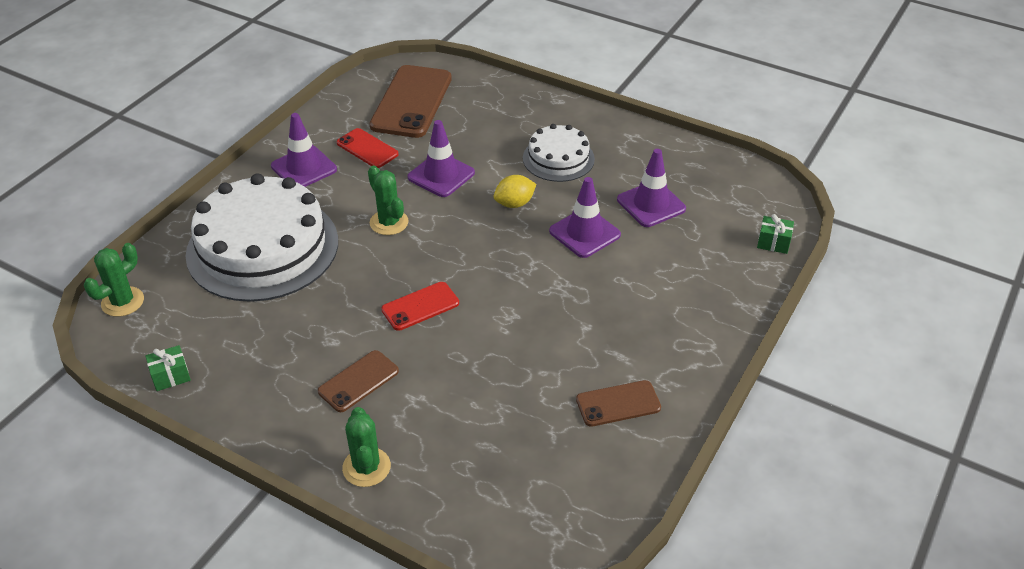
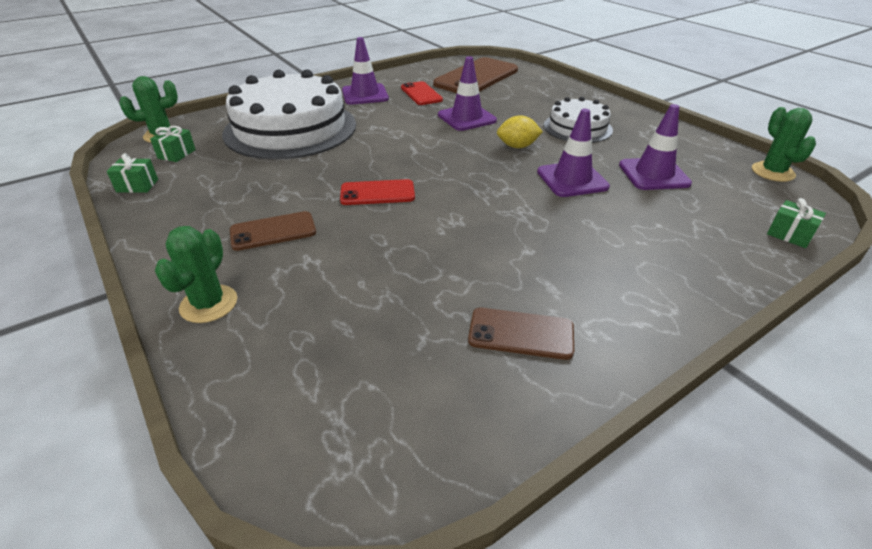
camera: 25 degrees right, 5 degrees down
green cactus [368,166,409,235] -> green cactus moved to [752,107,816,182]
none -> green gift [150,126,196,162]

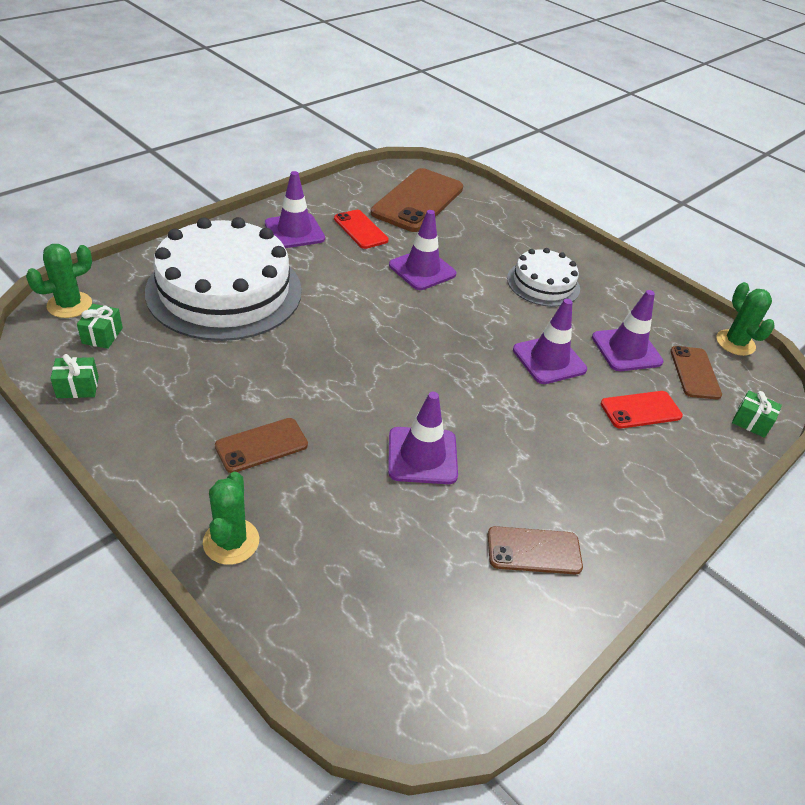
camera: 15 degrees left, 5 degrees up
red phone [340,179,415,205] -> red phone moved to [601,391,683,429]
yellow lemon [497,115,543,148] -> none
none -> purple traffic cone [388,392,458,484]
none -> brown phone [670,346,722,399]

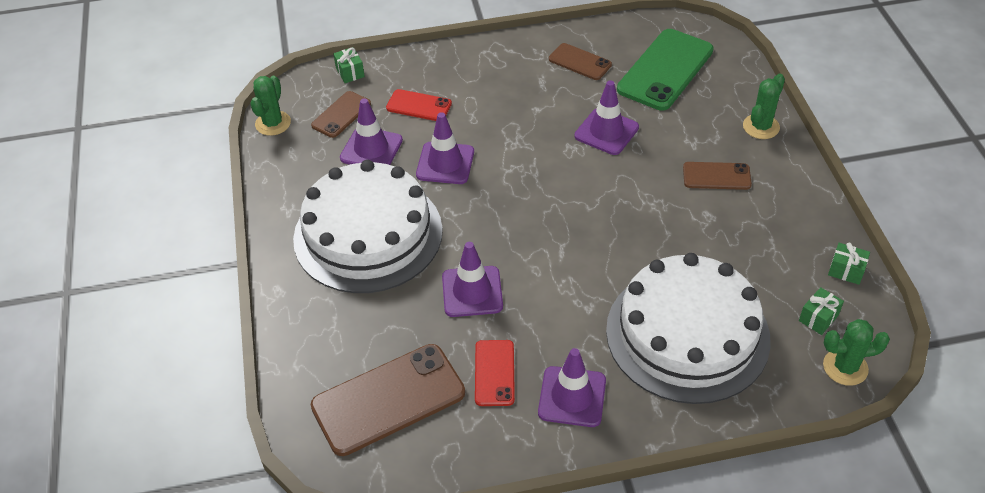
camera: 140 degrees left, 5 degrees up
white cake [507,248,580,307] -> white cake [293,160,443,293], size x1.91
none -> green phone [617,29,714,111]

